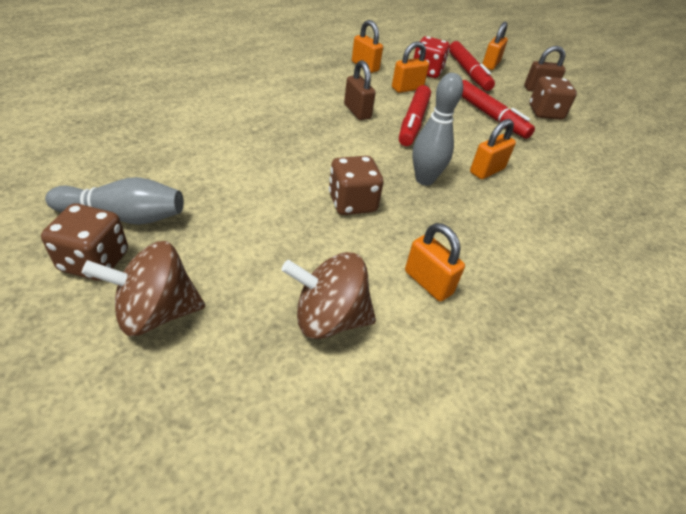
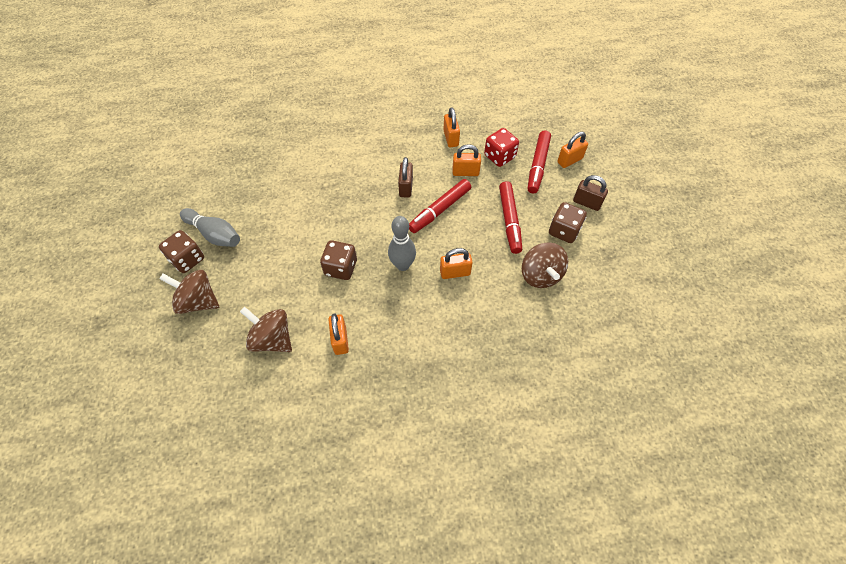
camera: 35 degrees right, 15 degrees up
none -> brown spinning top [522,243,568,288]

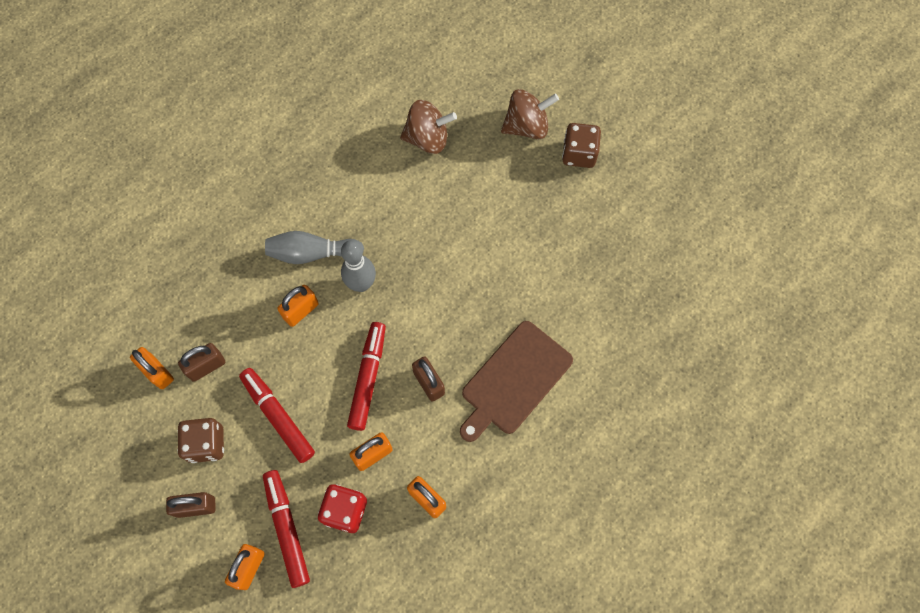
camera: 145 degrees right, 10 degrees up
grey bowling pin [180,208,240,247] -> grey bowling pin moved to [265,231,364,264]
brown dice [320,240,357,280] -> none
orange padlock [328,313,349,355] -> orange padlock moved to [130,347,174,389]
brown spinning top [522,243,568,288] -> brown padlock [178,343,225,382]
none -> brown cutting board [460,321,573,442]

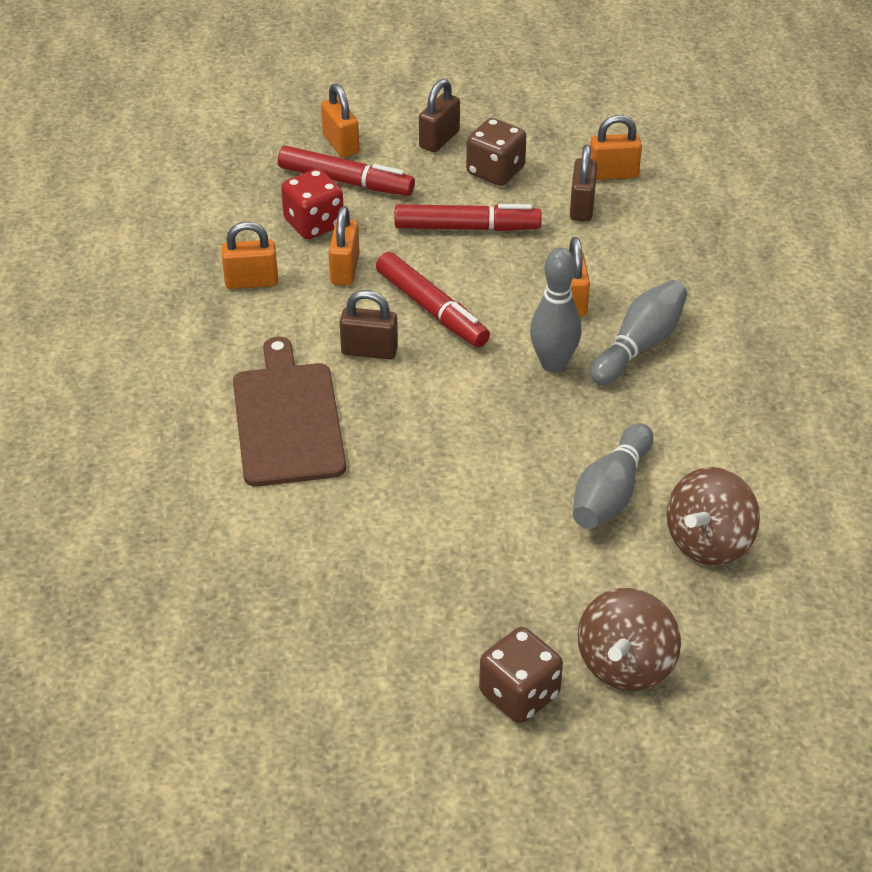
camera: 130 degrees right, 25 degrees down
none -> grey bowling pin [573,423,654,529]

